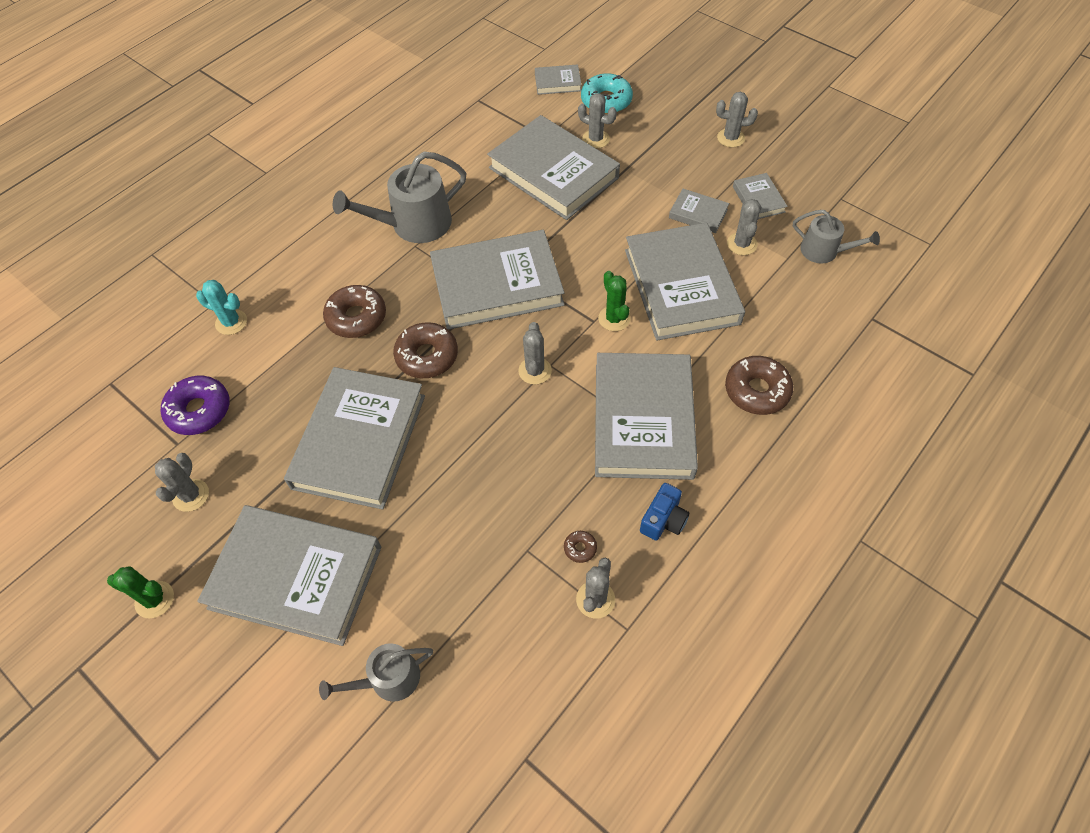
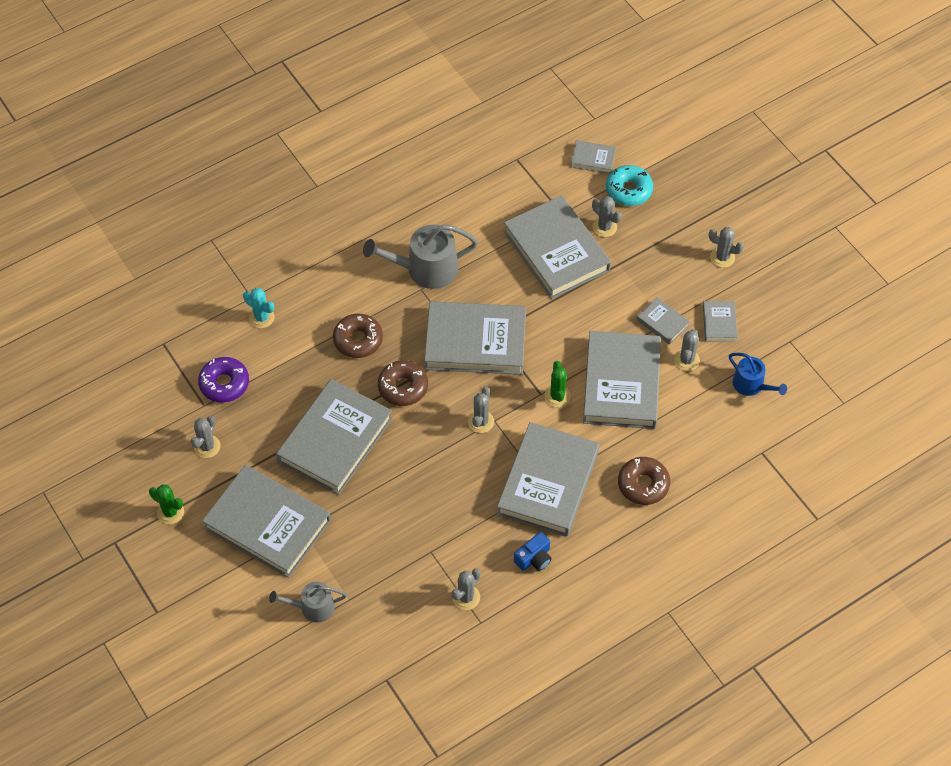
camera: 15 degrees right, 0 degrees up
brown donut [564,531,597,563] -> none
grey watering can [793,210,880,264] -> blue watering can [729,353,787,396]

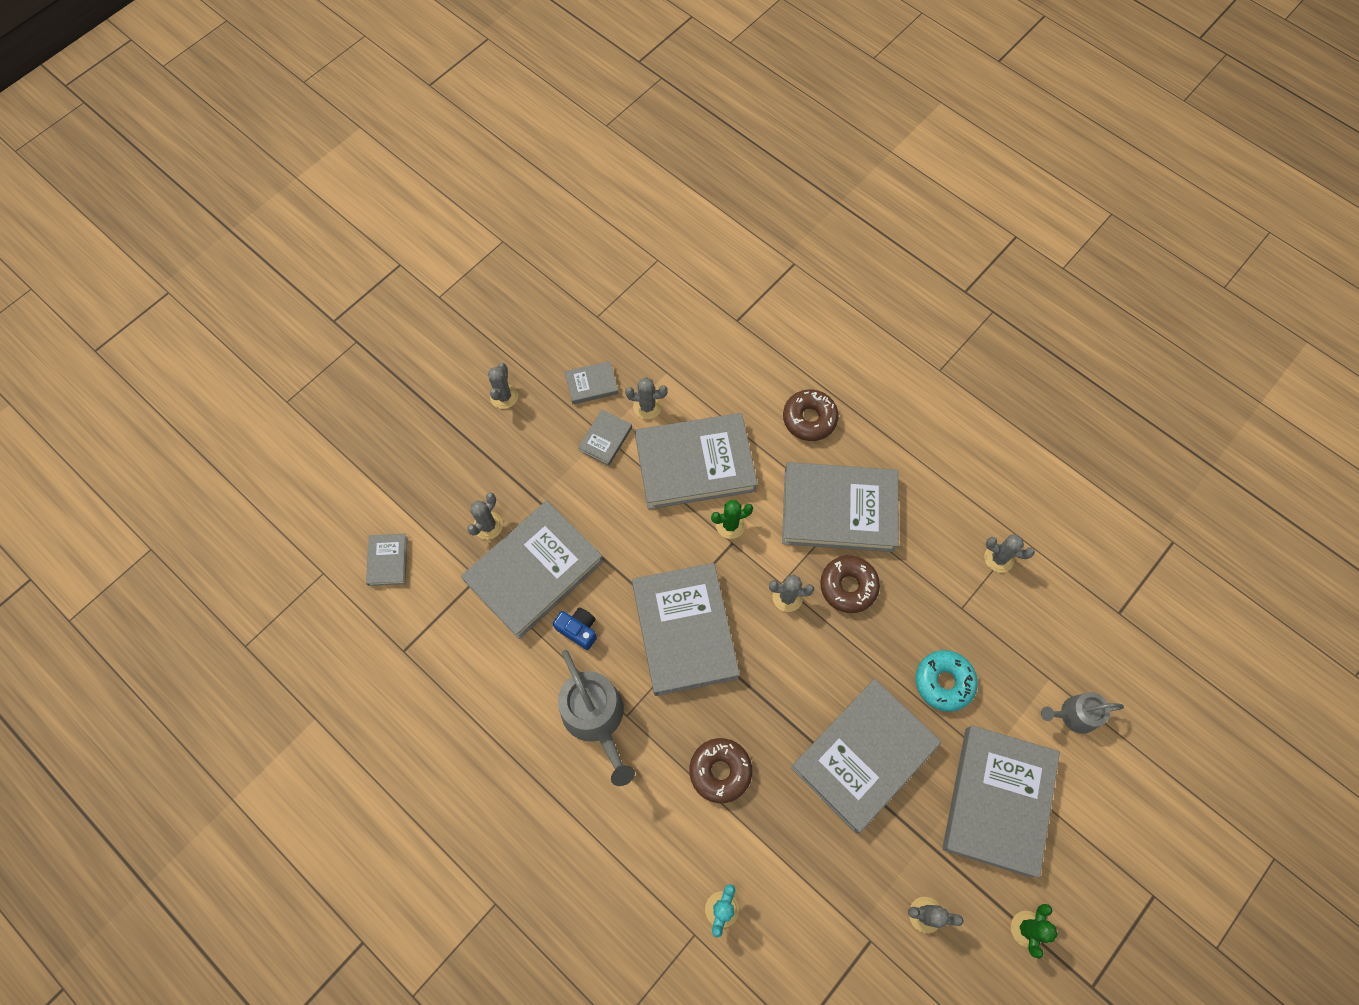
camera: 105 degrees left, 10 degrees up
purple donut [198,357,249,403] -> none
grey watering can [269,582,347,622] -> grey watering can turned 105 degrees clockwise [1041,692,1124,734]
grey book [276,379,393,495] -> grey book turned 60 degrees counterclockwise [791,679,941,833]
brown donut [378,360,428,406] -> brown donut moved to [820,555,880,613]
blue camera [514,532,552,571] -> blue camera moved to [553,607,597,650]
turquoise donut [606,165,653,206] -> turquoise donut moved to [916,650,978,712]
blue watering can [729,353,787,396] -> none

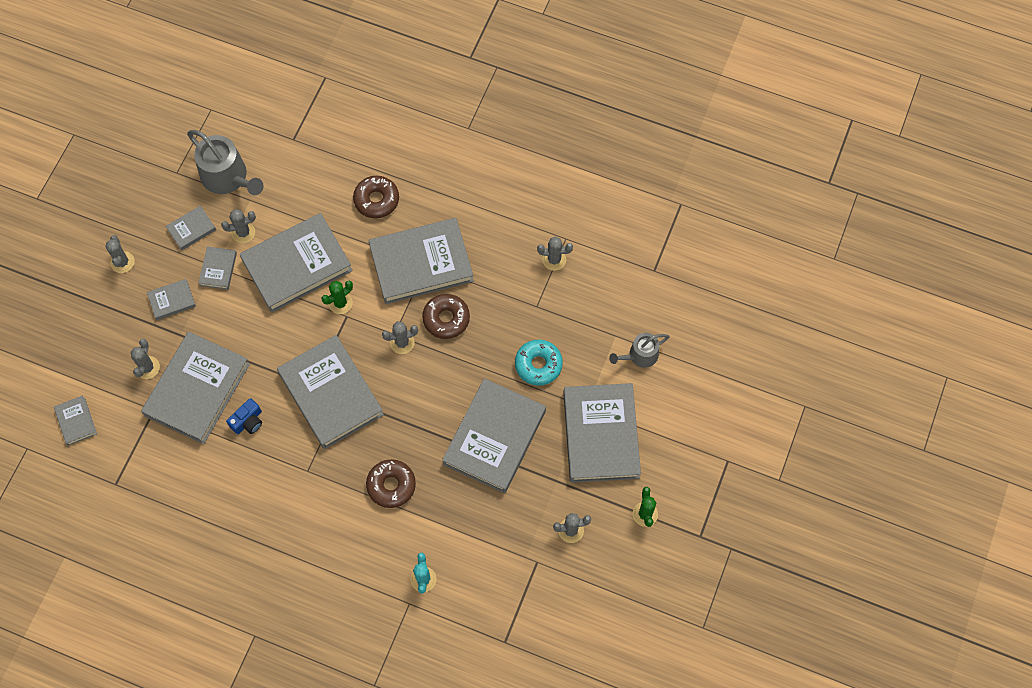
camera: 20 degrees left, 0 degrees up
blue camera [553,607,597,650] -> blue camera turned 120 degrees clockwise [226,398,262,434]
grey watering can [558,650,635,786] -> grey watering can moved to [187,130,264,195]
none -> grey book [147,279,196,320]

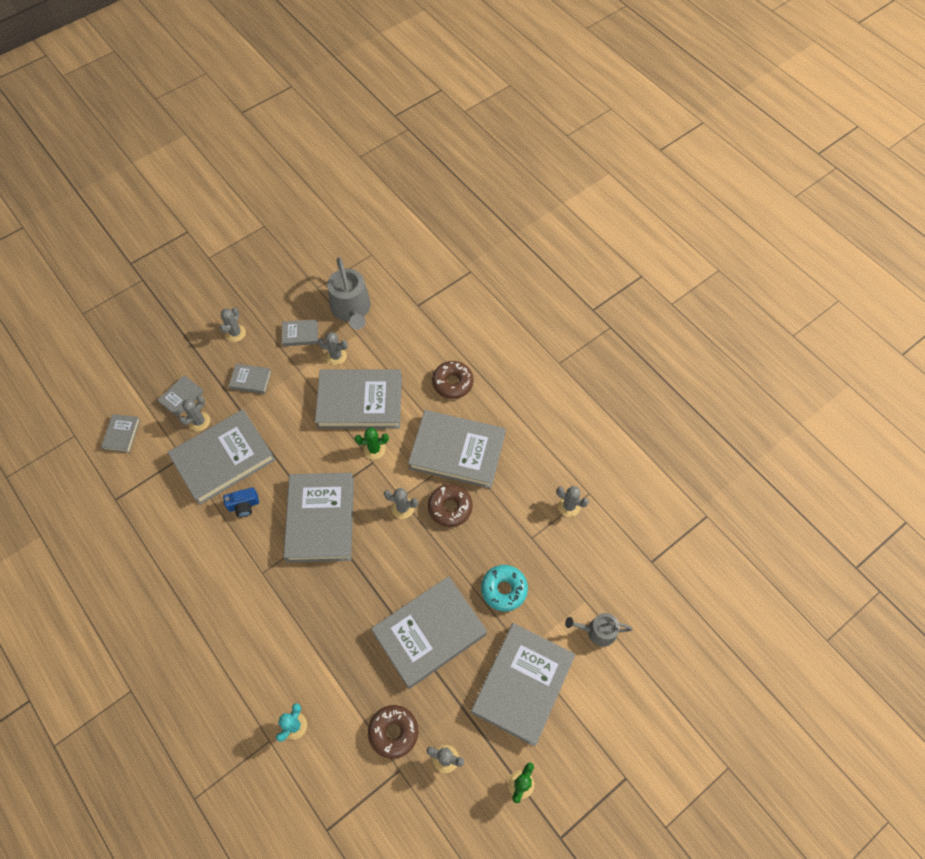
camera: 30 degrees right, 5 degrees down
grey book [198,247,237,290] -> grey book moved to [158,375,204,417]
brown donut [366,459,416,508] -> brown donut moved to [368,705,418,759]

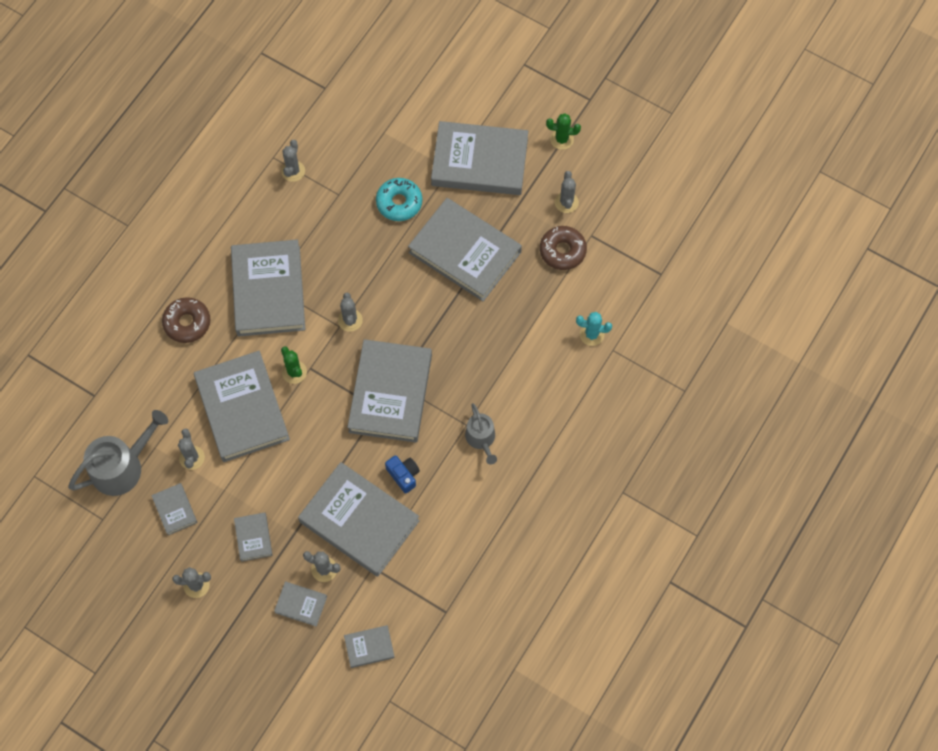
camera: 110 degrees left, 5 degrees up
grey book [283,473,354,562] -> grey book turned 60 degrees counterclockwise [347,339,432,442]
brown donut [428,484,473,527] -> none
grey watering can [565,613,633,647] -> grey watering can moved to [465,403,497,465]

